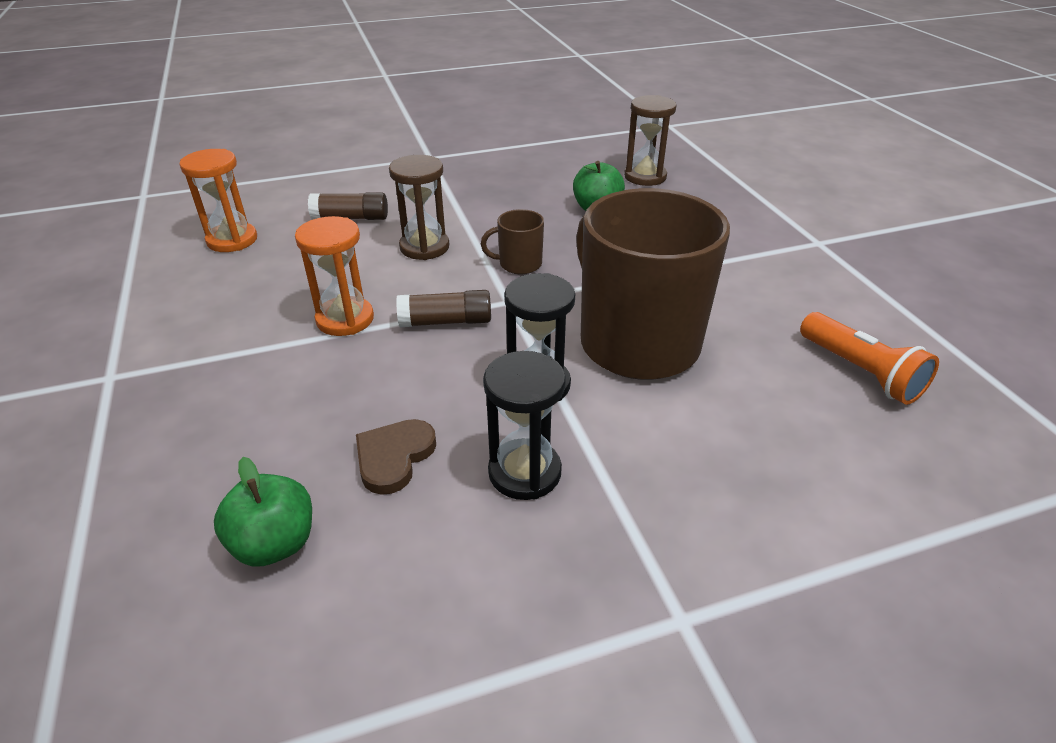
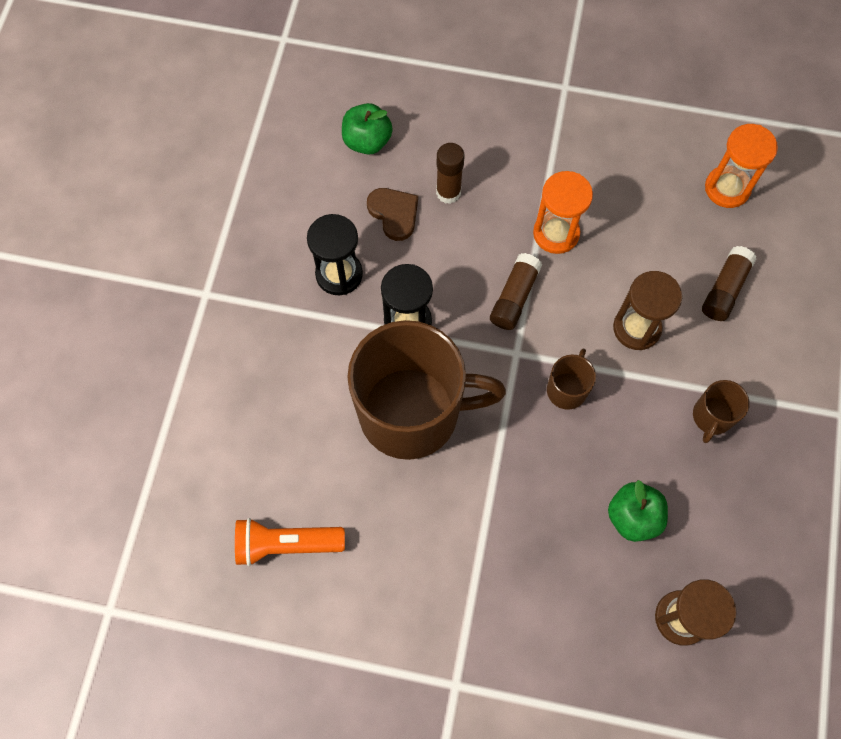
camera: 120 degrees right, 30 degrees up
none -> brown glue stick [436,143,465,204]
none -> brown mug [693,380,750,443]

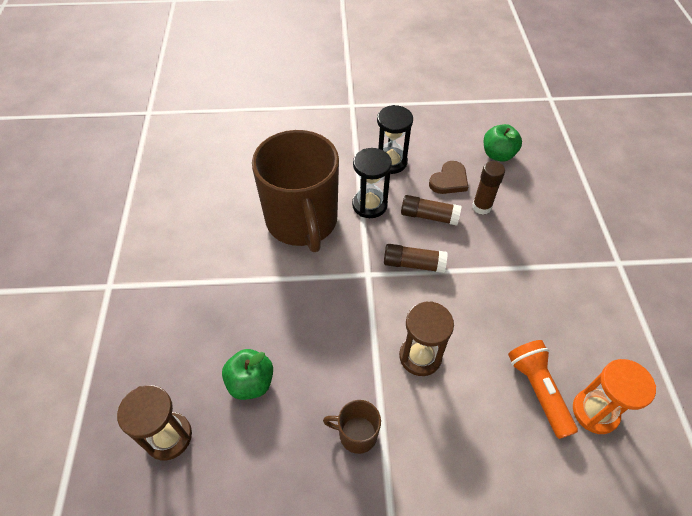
camera: 75 degrees right, 15 degrees down
orange flashlight [235,518,345,566] -> orange flashlight moved to [508,340,578,439]
orange hourglass [533,171,593,254] -> none
brown mug [547,348,596,410] -> none
brown glue stick [702,246,756,321] -> brown glue stick moved to [401,195,462,226]

